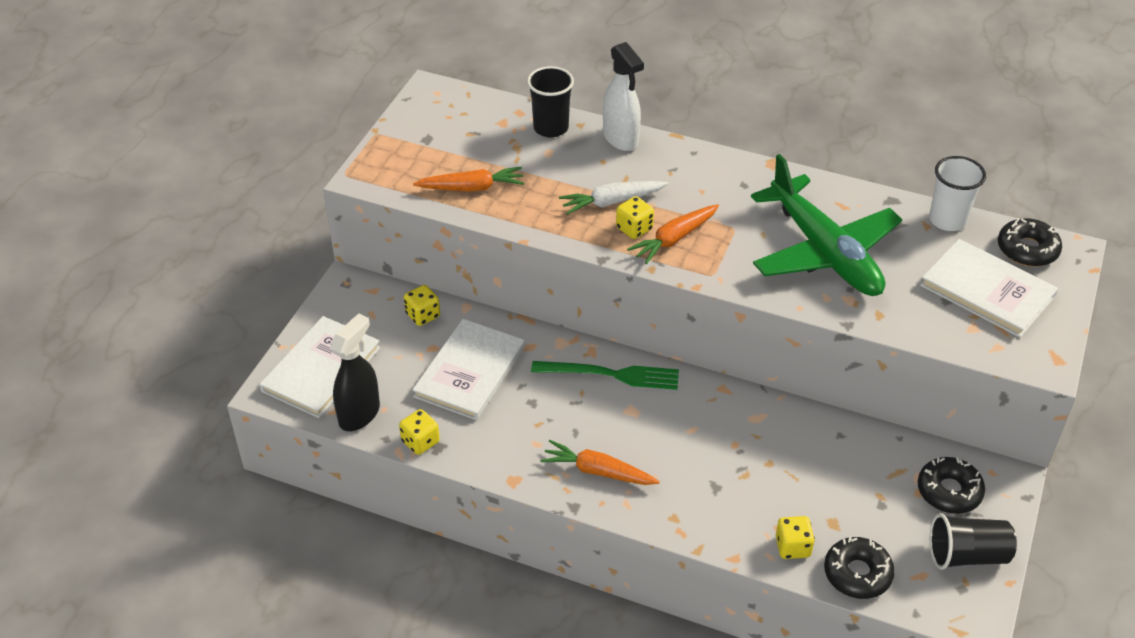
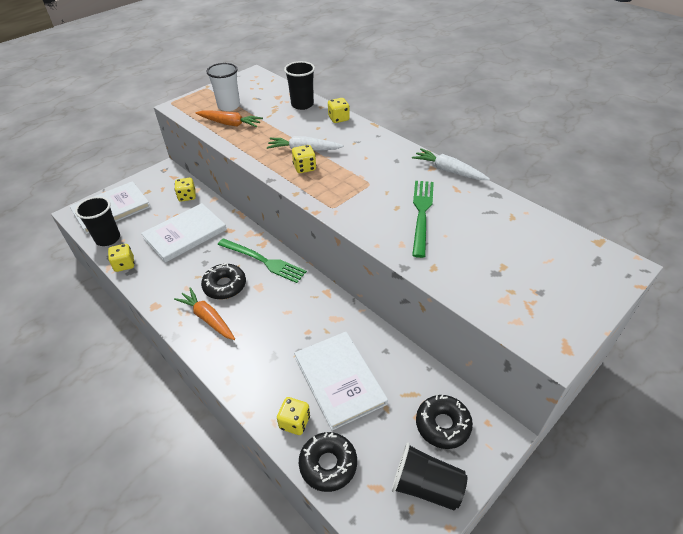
camera: 25 degrees right, 0 degrees up
black spray bottle [330,313,380,431] -> black cup [75,197,120,246]
white spray bottle [603,42,644,151] -> yellow dice [328,98,350,123]
orange carrot [627,204,719,264] -> none
green plane [751,154,902,296] -> green fork [412,181,434,258]
white book [920,239,1058,338] -> white book moved to [294,332,388,431]
white cup [929,156,986,231] -> white cup moved to [206,63,240,111]
black donut [998,218,1062,267] -> black donut moved to [201,263,246,299]
none -> white carrot [412,148,490,180]

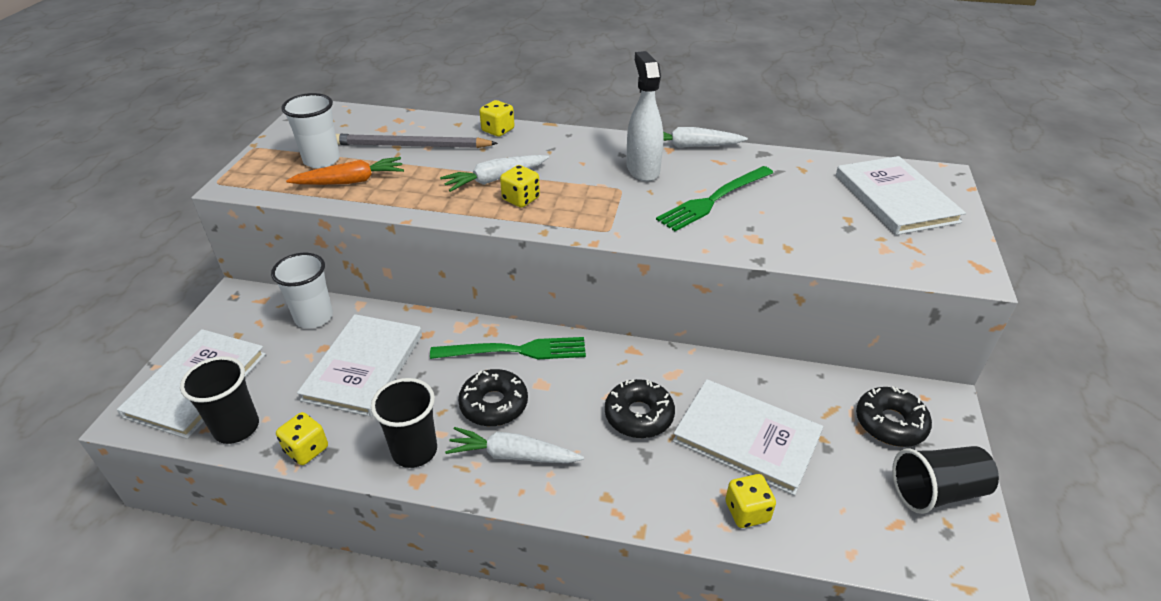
camera: 35 degrees left, 5 degrees down
orange carrot [174,288,235,340] -> white carrot [445,427,584,463]
yellow dice [175,178,196,202] -> white cup [271,253,333,328]
black cup [284,61,315,110] -> black cup moved to [371,378,437,468]
black donut [299,432,357,492] -> black donut moved to [605,379,675,438]
green fork [412,181,434,258] -> green fork turned 105 degrees counterclockwise [656,166,773,231]
none -> grey pencil [336,134,498,148]
none -> white spray bottle [627,51,664,182]
none -> white book [836,156,966,235]

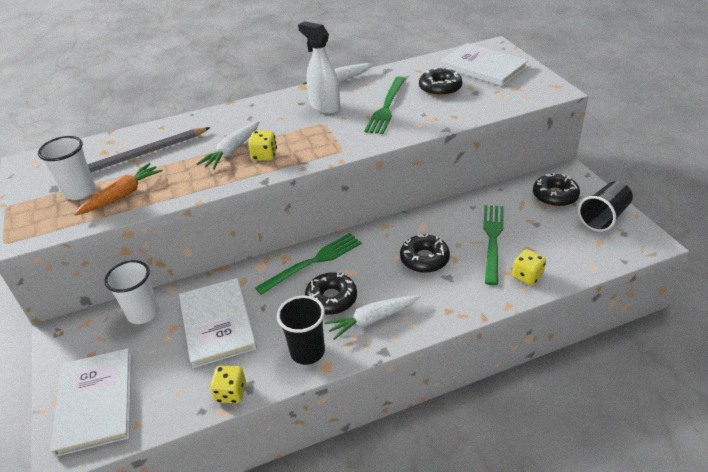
camera: 30 degrees left, 0 degrees up
black cup [180,356,259,444] -> none
yellow dice [479,100,514,137] -> none
white book [673,379,823,496] -> green fork [483,205,504,285]
none -> black donut [419,67,462,96]

